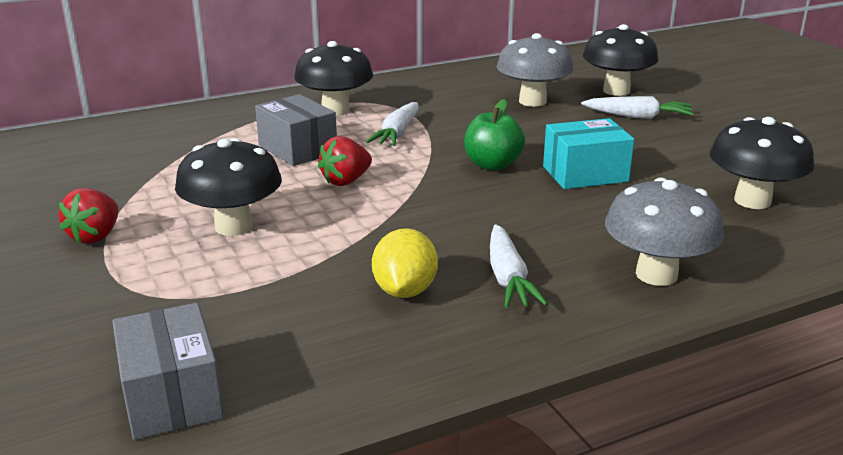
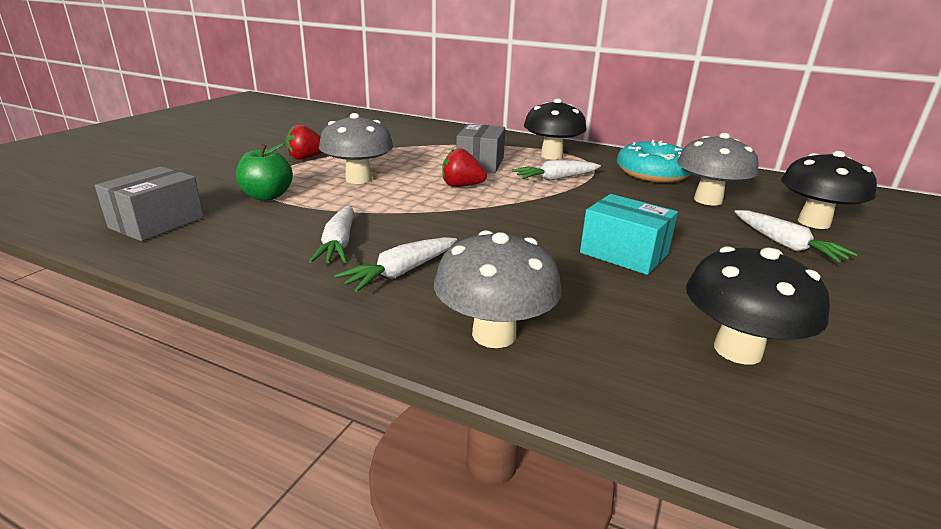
camera: 50 degrees right, 0 degrees up
black mushroom [175,138,282,236] -> grey mushroom [319,113,394,184]
yellow lemon [372,228,438,298] -> white carrot [309,206,354,263]
green apple [464,99,525,171] -> green apple moved to [236,143,293,201]
none -> turquoise donut [617,140,691,183]

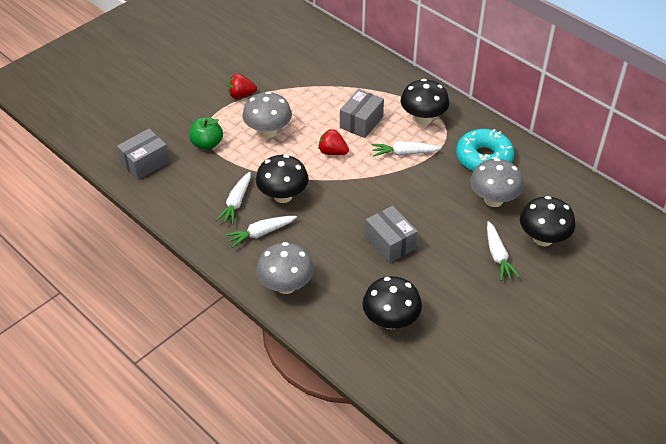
camera: 20 degrees right, 20 degrees up
turquoise box [580,194,678,275] -> grey box [365,206,418,263]
none -> black mushroom [256,155,309,203]

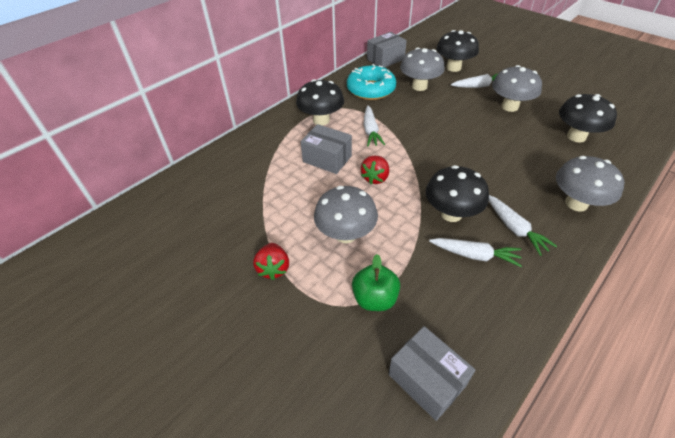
camera: 90 degrees left, 0 degrees up
grey box [365,206,418,263] -> grey box moved to [367,32,407,68]
none -> grey mushroom [492,65,542,112]

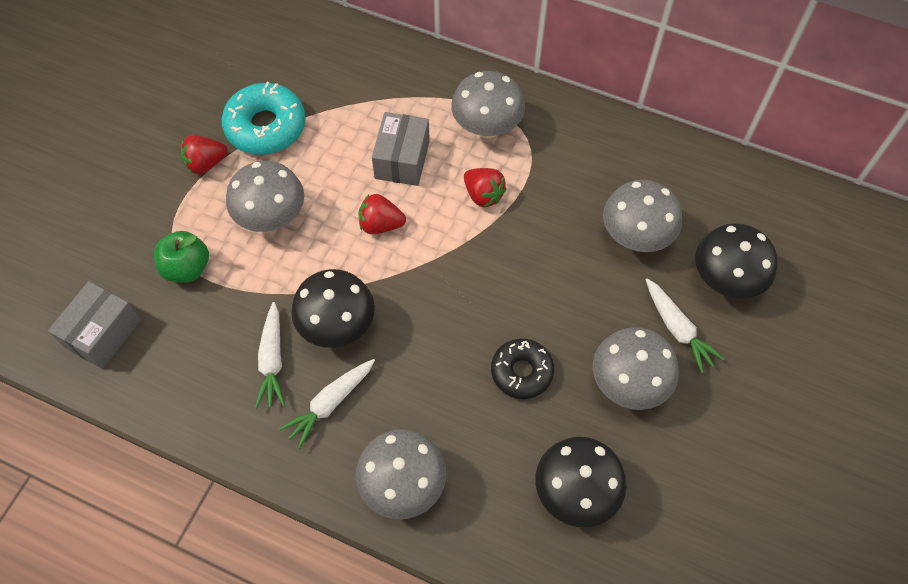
camera: 70 degrees right, 15 degrees up
black mushroom [296,79,344,126] -> grey mushroom [451,71,525,138]
turquoise donut [347,64,396,100] -> turquoise donut moved to [222,82,306,155]
white carrot [364,105,385,147] -> red strawberry [464,168,506,207]
grey box [367,32,407,68] -> none
none -> black donut [491,339,554,399]

